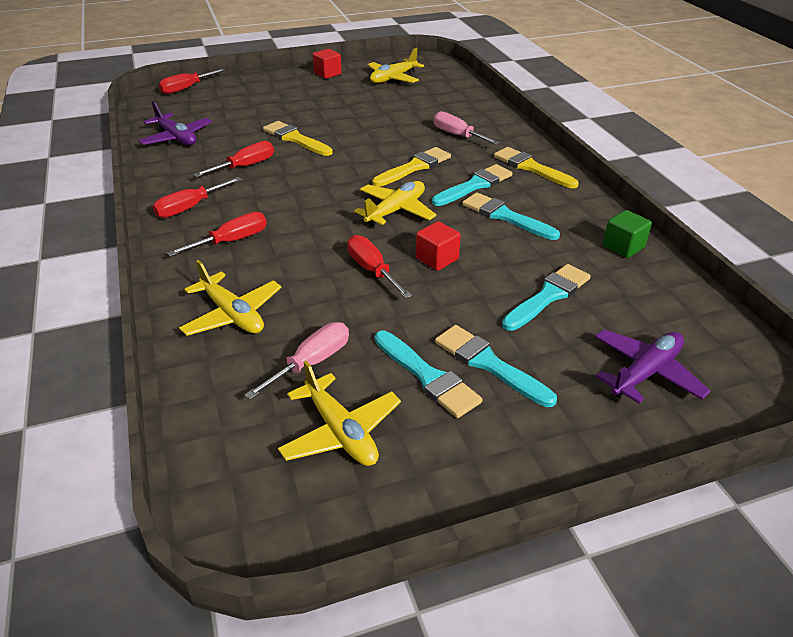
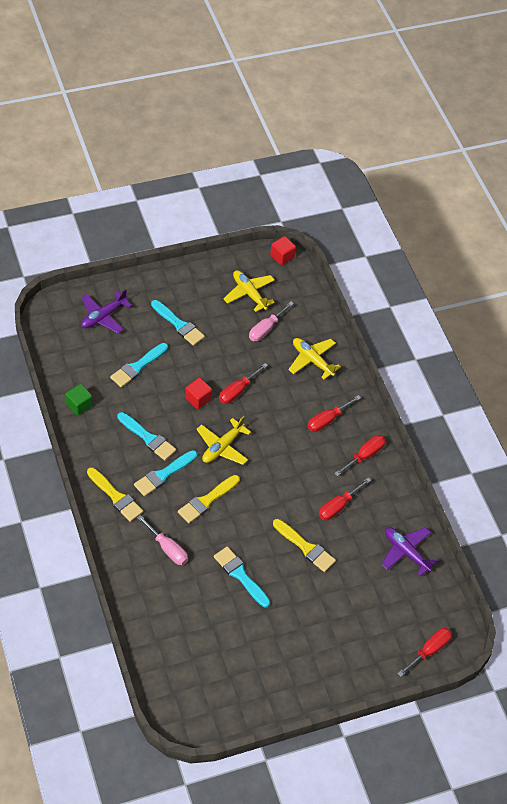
camera: 175 degrees right, 15 degrees up
red cube [313,49,342,79] -> red cube moved to [270,236,296,265]
red screwdriver [347,235,412,299] -> red screwdriver turned 75 degrees clockwise [219,363,268,404]
yellow plane [368,48,424,84] -> none
turquoise brush [375,331,482,418] -> turquoise brush moved to [214,546,270,607]

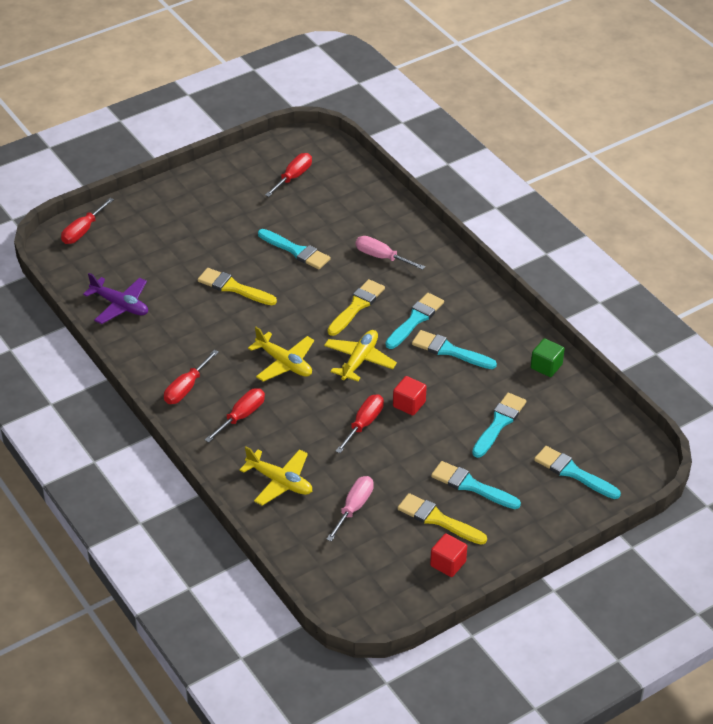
camera: 170 degrees right, 10 degrees down
purple plane [81,289,132,334] -> turquoise brush [534,446,621,499]
yellow brush [87,467,143,522] -> yellow brush moved to [398,493,487,545]
yellow plane [223,270,275,312] -> yellow plane moved to [248,327,314,382]
red cube [270,236,296,265] -> red cube moved to [430,533,467,577]
red screwdriver [319,478,371,520] -> red screwdriver moved to [265,153,312,197]

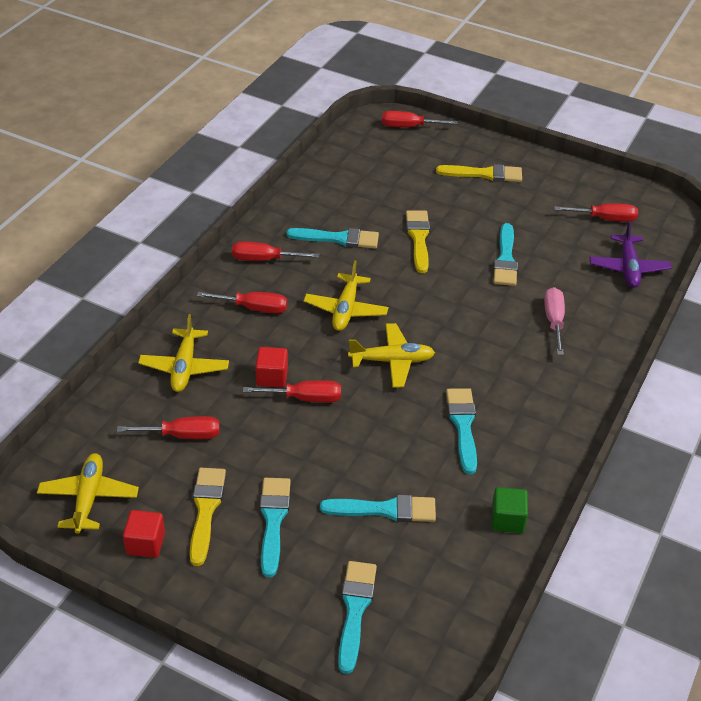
camera: 60 degrees right, 0 degrees up
purple plane [83,273,148,324] -> purple plane moved to [589,221,672,288]
pink screwdriver [326,476,374,542] -> red screwdriver [117,416,220,439]
yellow brush [327,279,385,336] -> yellow brush moved to [436,164,522,182]
turquoise brush [385,293,444,349] -> turquoise brush moved to [286,228,379,248]
red cube [393,376,427,416] -> red cube moved to [255,347,288,388]
none -> yellow plane [37,453,139,534]

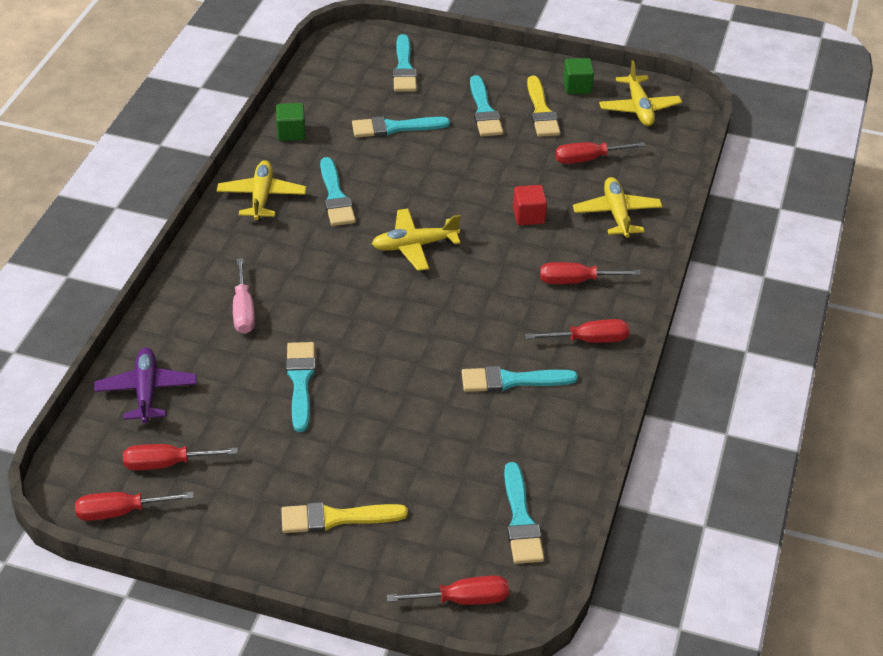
camera: 170 degrees right, 0 degrees up
red cube [123,510,165,558] -> green cube [563,58,594,94]
red screwdriver [243,380,341,402] -> red screwdriver moved to [75,492,194,521]
yellow plane [303,260,388,331] -> yellow plane moved to [217,160,306,221]
yellow brush [406,210,430,273] -> none
none -> turquoise brush [504,462,544,564]

